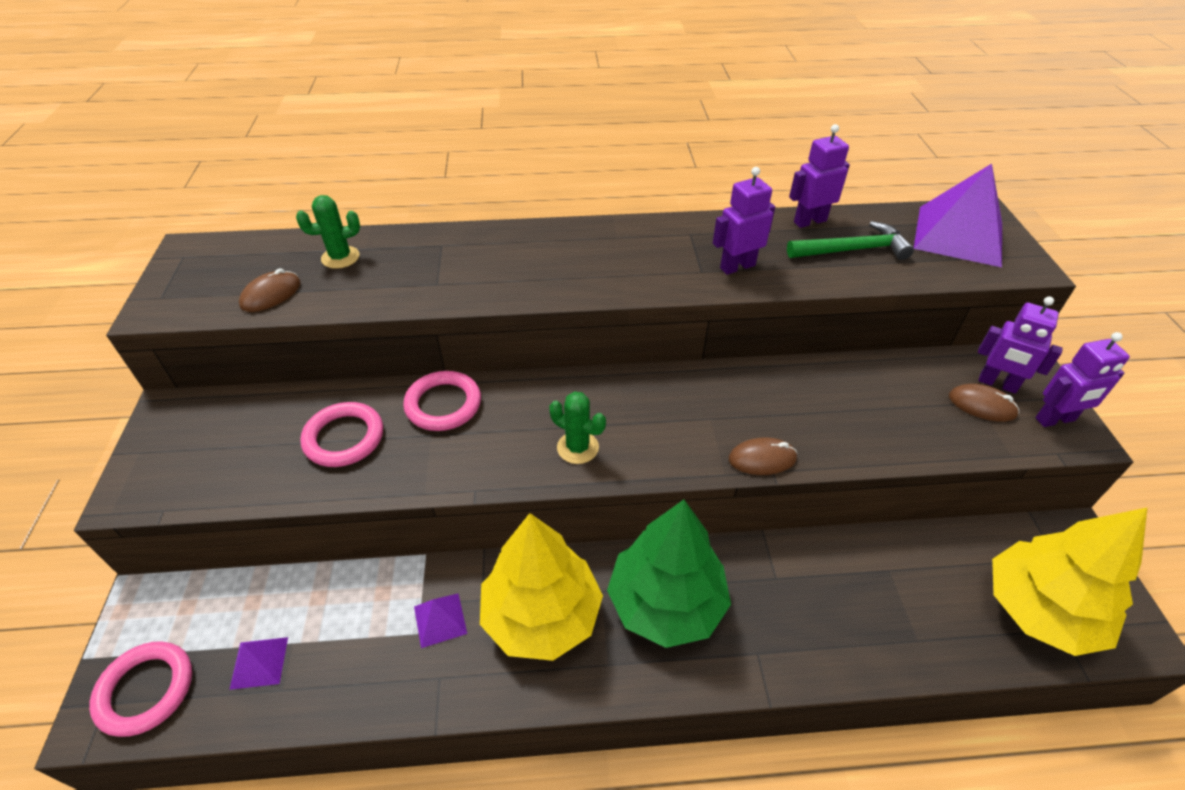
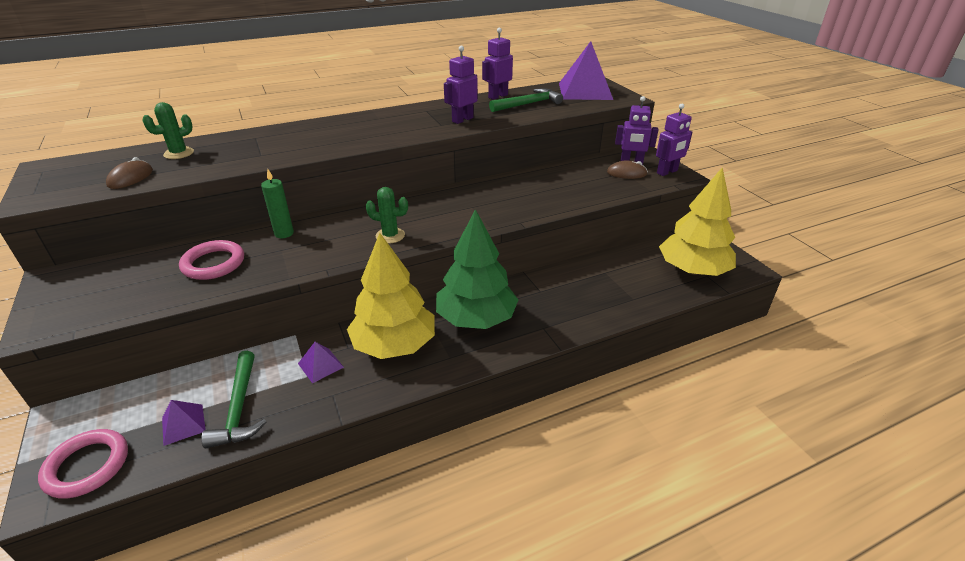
camera: 20 degrees left, 10 degrees down
pink ring [403,371,481,431] -> green candle [261,169,294,238]
brown mouse [729,438,797,475] -> none
none -> green hammer [201,351,266,448]

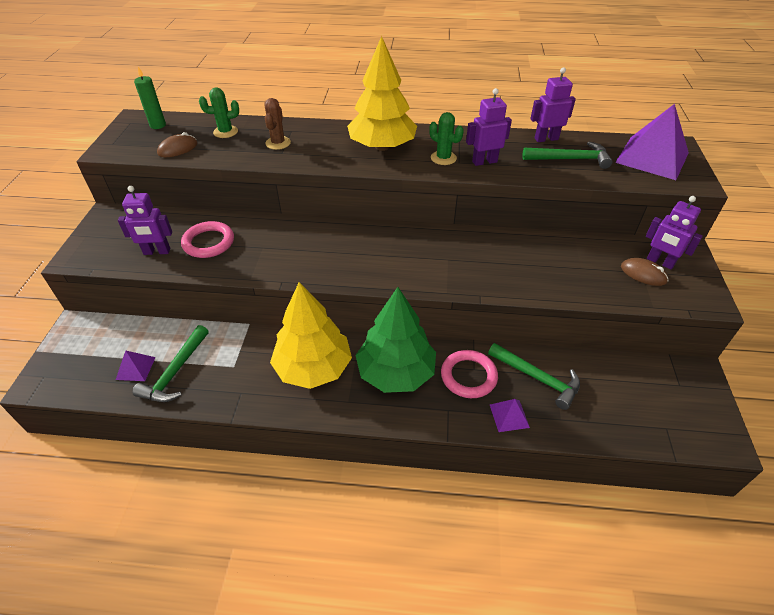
camera: 30 degrees right, 10 degrees up
pink ring [38,429,128,499] -> pink ring moved to [441,350,498,398]
green candle [261,169,294,238] -> green candle moved to [134,67,166,129]
purple pyramid [298,342,344,383] -> purple pyramid moved to [490,399,530,432]
green cactus [366,187,408,244] -> green cactus moved to [429,112,464,165]
purple robot [656,104,692,176] -> purple robot moved to [118,186,172,255]
yellow tree [659,167,736,276] -> yellow tree moved to [347,36,417,151]
none -> brown cactus [264,98,291,150]
none -> green hammer [488,343,580,410]

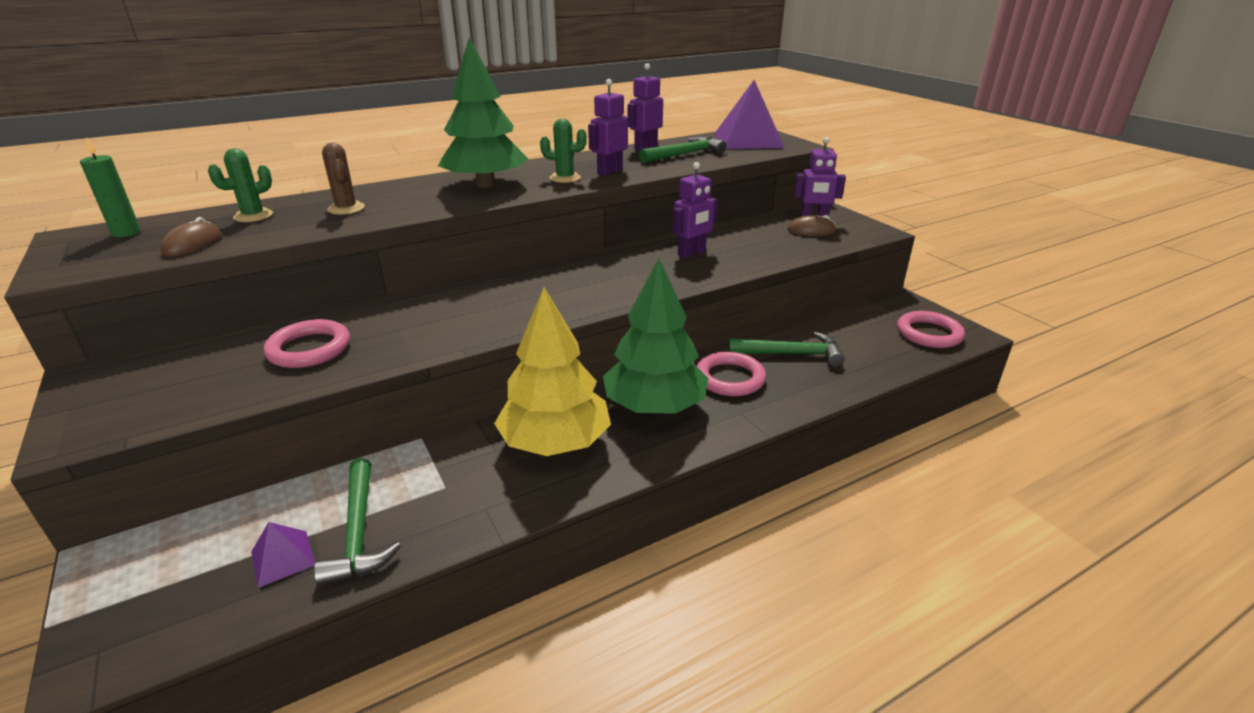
camera: 35 degrees left, 15 degrees down
purple robot [118,186,172,255] -> purple robot moved to [673,162,718,258]
yellow tree [347,36,417,151] -> green tree [438,38,528,188]
purple pyramid [490,399,530,432] -> none
none -> pink ring [897,311,965,348]

